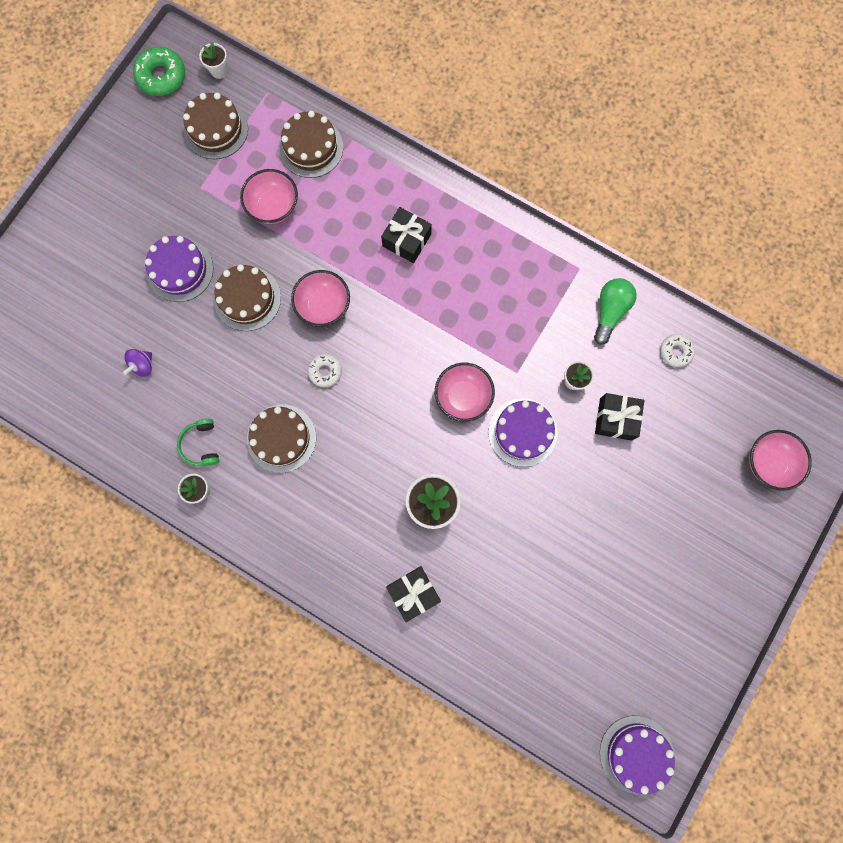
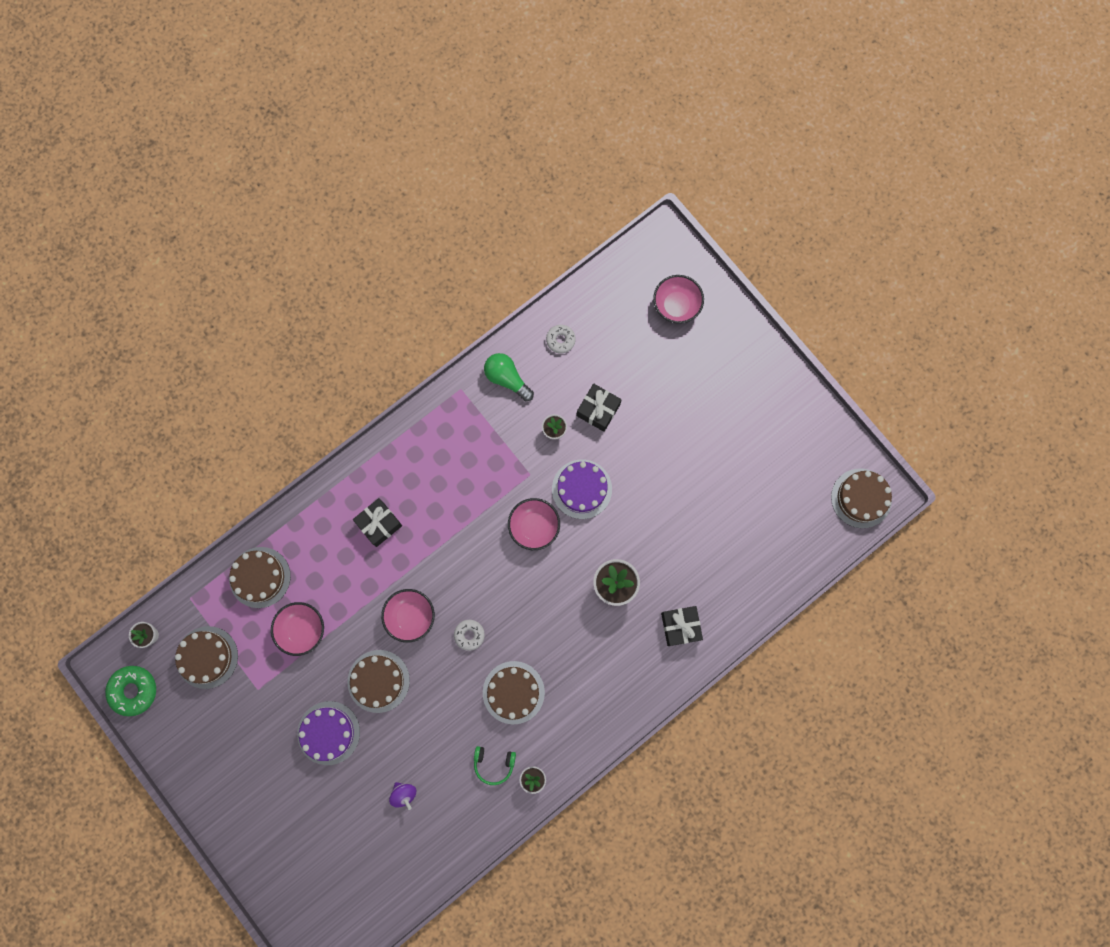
camera: 70 degrees left, 0 degrees up
purple cake [600,716,675,794] -> brown cake [831,468,892,528]

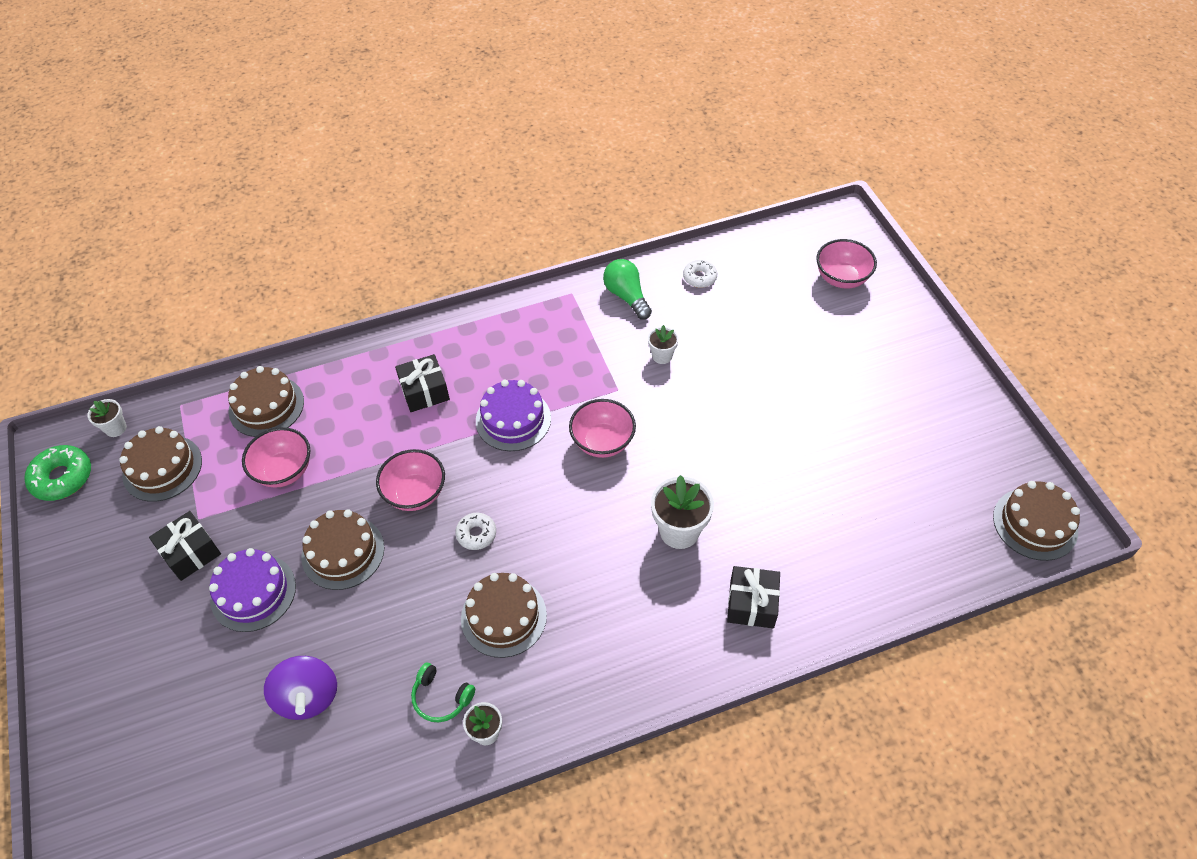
camera: 20 degrees right, 25 degrees down
purple spinning top [389,782,416,810] -> purple spinning top [264,656,337,720], size x1.68
purple cake [552,460,612,519] -> purple cake moved to [476,380,551,451]
black gift [577,384,622,432] -> black gift moved to [149,511,221,581]

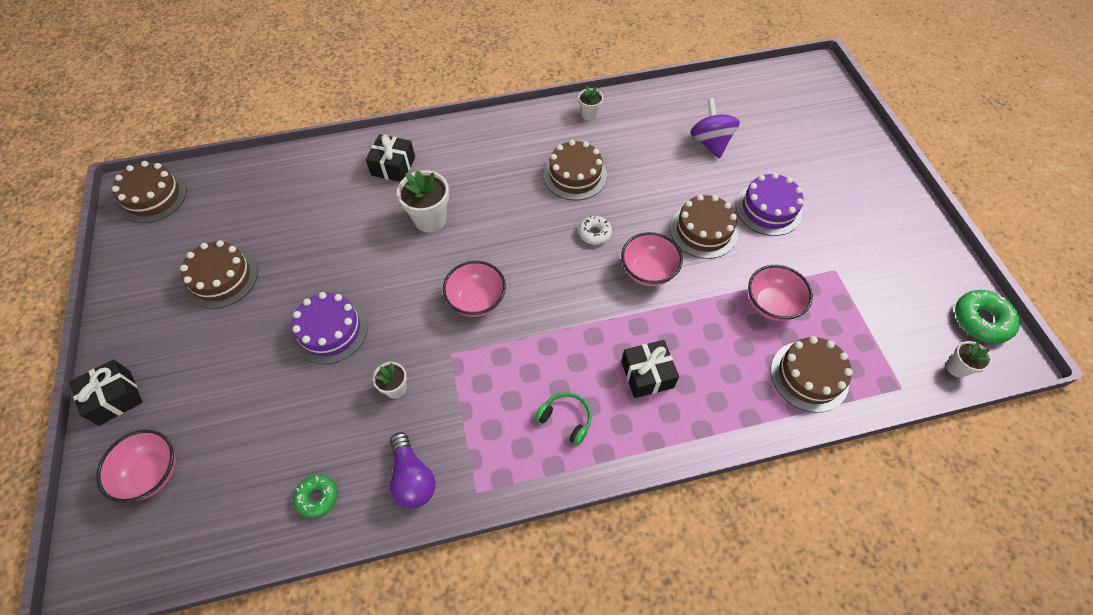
camera: 175 degrees left, 5 degrees up
brown cake [119,426,202,502] -> brown cake moved to [180,240,258,309]
black gift [149,511,221,581] -> black gift moved to [69,359,143,426]
green headphones [411,663,475,722] -> green headphones moved to [535,392,592,446]
purple cake [476,380,551,451] -> purple cake moved to [292,292,368,364]
green light bulb [603,259,652,319] -> purple light bulb [390,432,435,509]
white donut [683,260,717,288] -> green donut [294,474,337,518]

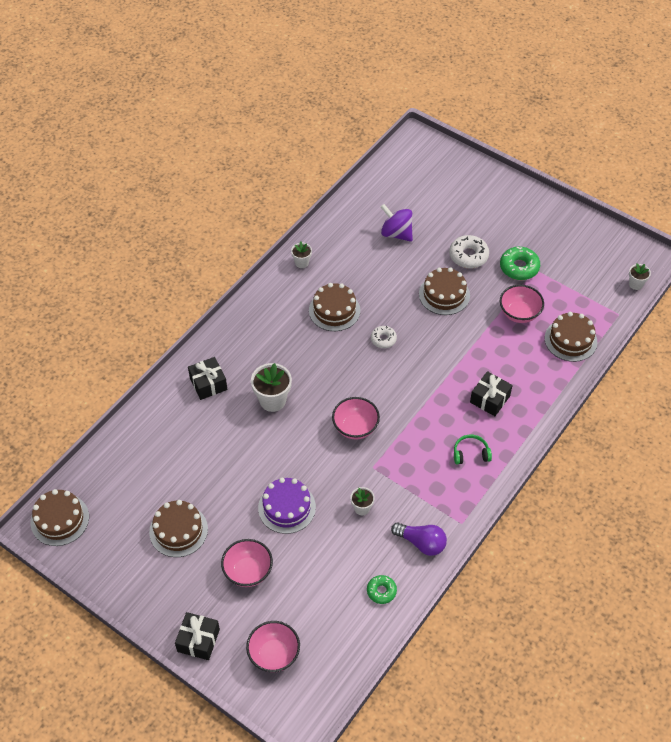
camera: 40 degrees left, 5 degrees down
pink bowl [621,232,683,286] -> pink bowl moved to [221,539,273,587]
purple cake [736,173,804,236] -> white donut [449,235,489,268]
green donut [955,290,1020,344] -> green donut moved to [500,247,540,280]

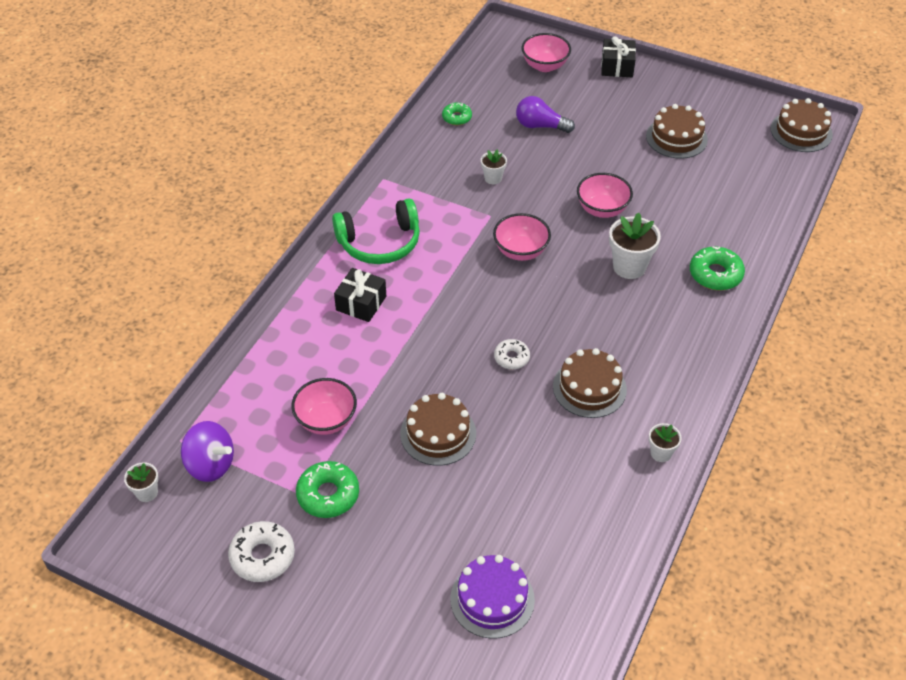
camera: 170 degrees right, 5 degrees down
black gift [188,357,227,400] -> green donut [690,246,745,291]
pink bowl [221,539,273,587] -> pink bowl moved to [577,173,633,218]
purple cake [258,478,316,534] -> purple cake moved to [450,555,535,639]
purple spinning top [381,204,413,242] -> purple spinning top moved to [181,421,234,482]
purple light bulb [391,523,447,556] -> purple light bulb moved to [516,96,575,133]
white donut [449,235,489,268] -> white donut moved to [228,521,295,582]
green headphones [454,435,492,465] -> green headphones [332,198,420,264], size x1.92
brown cake [545,312,598,362] -> none

